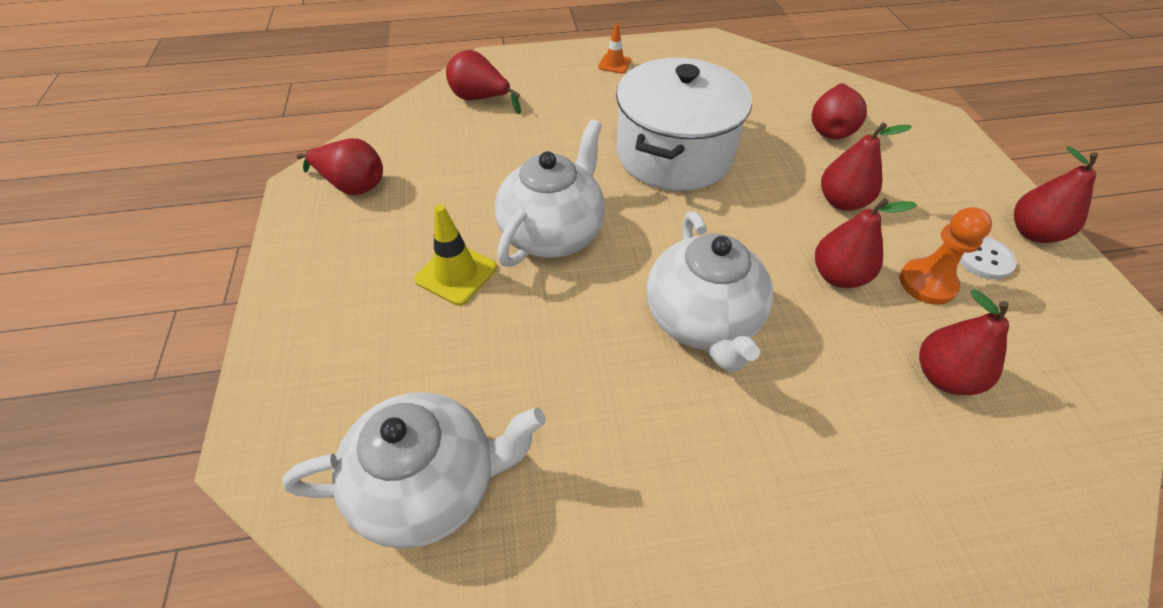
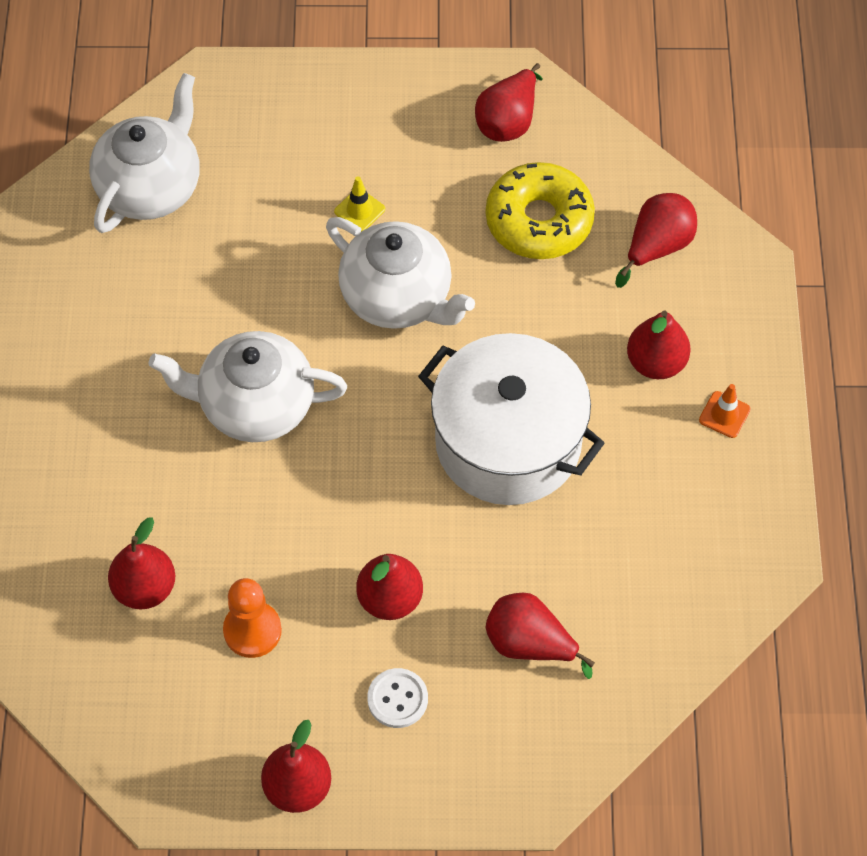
camera: 100 degrees right, 10 degrees up
white teapot [282,392,546,549] -> white teapot turned 150 degrees counterclockwise [89,73,200,233]
yellow traffic cone [414,204,497,305] -> yellow traffic cone [334,176,385,232], size x0.64
red pear [815,198,917,288] -> red pear moved to [627,311,690,379]
white button [959,237,1017,280] -> white button moved to [367,668,428,728]
none -> yellow donut [486,162,595,259]

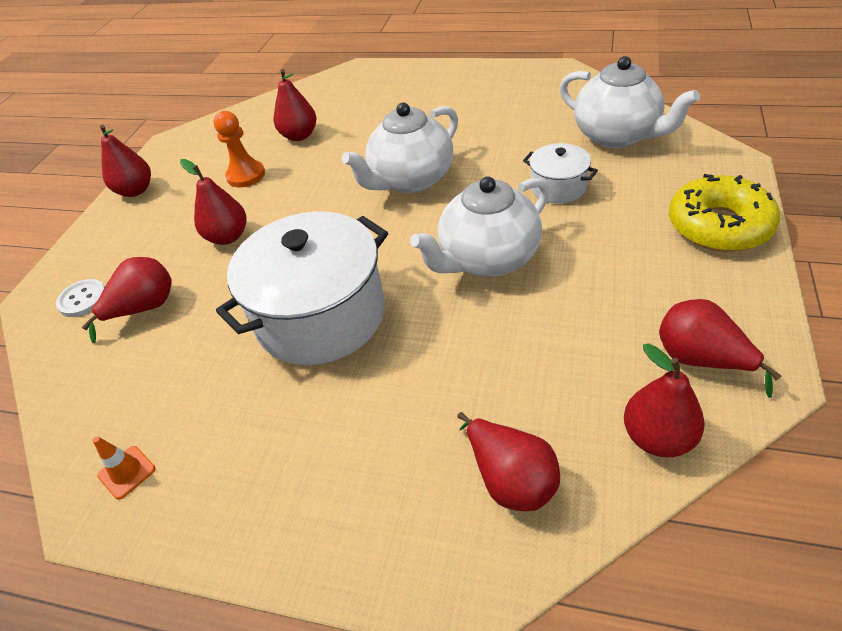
camera: 110 degrees right, 15 degrees down
white teapot [148,331,347,442] -> white teapot turned 150 degrees counterclockwise [342,103,458,193]
yellow traffic cone [334,176,385,232] -> none
white button [367,668,428,728] -> white button moved to [56,279,105,317]
yellow donut [486,162,595,259] -> yellow donut moved to [669,174,780,252]
red pear [627,311,690,379] -> red pear moved to [624,343,705,457]
orange traffic cone [699,384,750,438] -> orange traffic cone moved to [93,436,155,500]
none -> white pot [523,143,598,203]

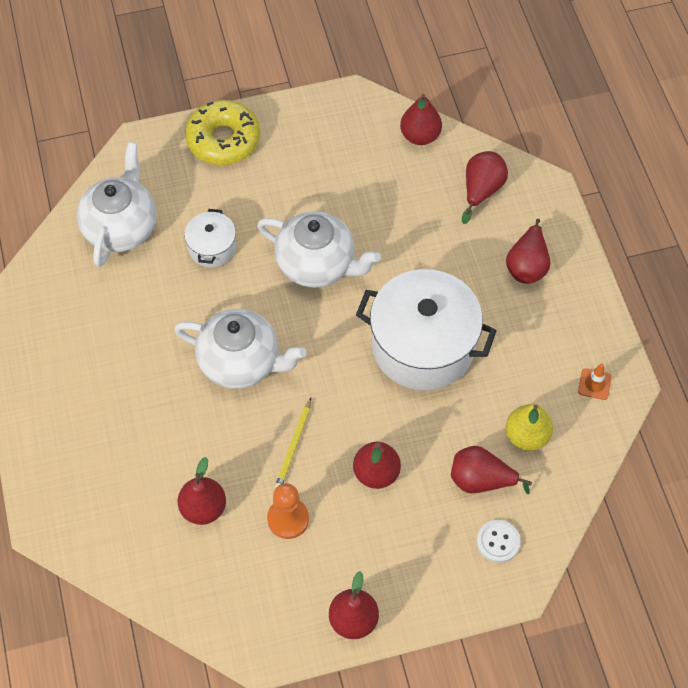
camera: 125 degrees left, 15 degrees up
red pear [659,299,781,398] -> red pear moved to [506,219,550,284]
none -> yellow pencil [275,398,311,488]
none -> yellow pear [506,404,553,451]

